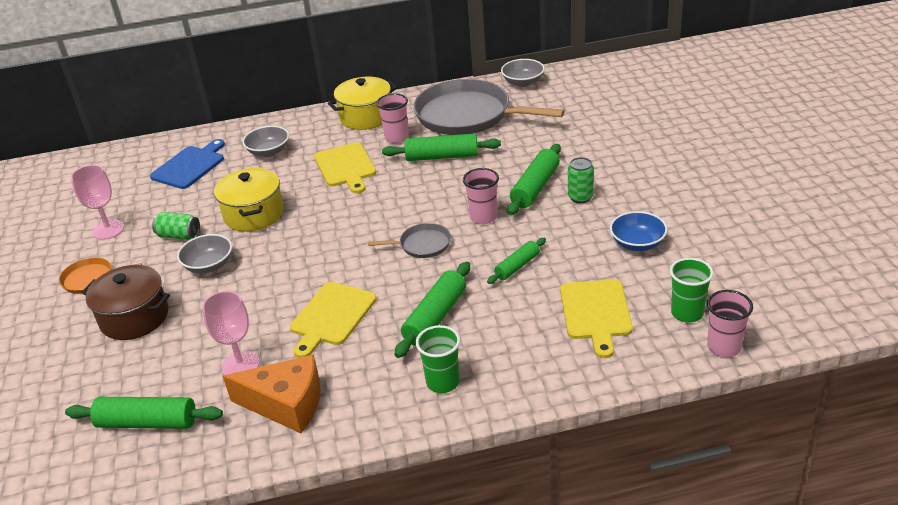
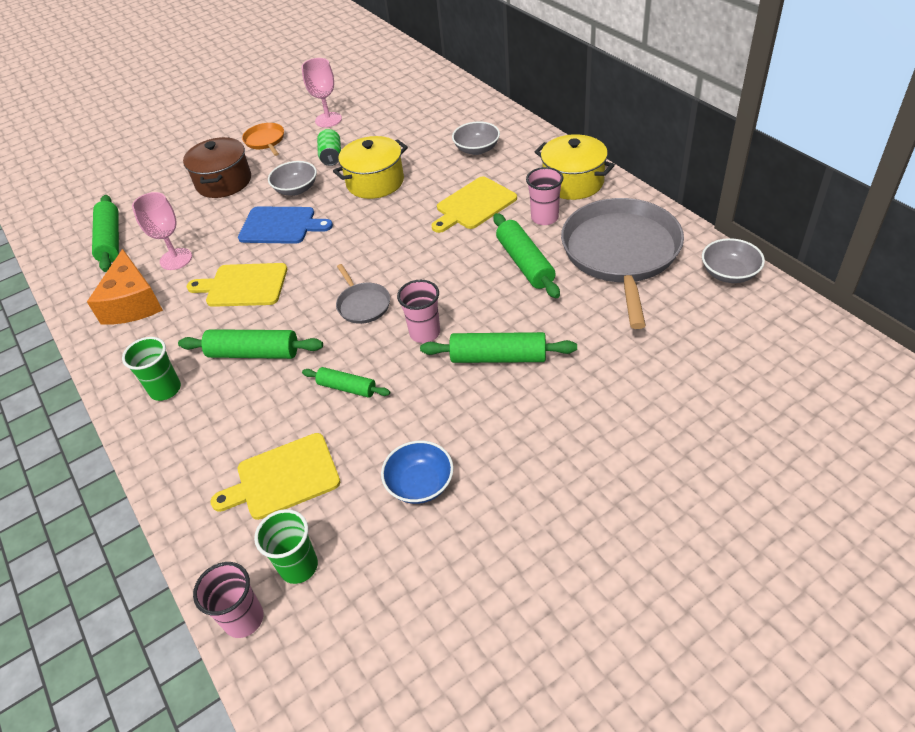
camera: 70 degrees right, 10 degrees up
blue cutting board [150,139,225,189] -> blue cutting board moved to [238,207,333,244]
green can [568,157,594,203] -> none

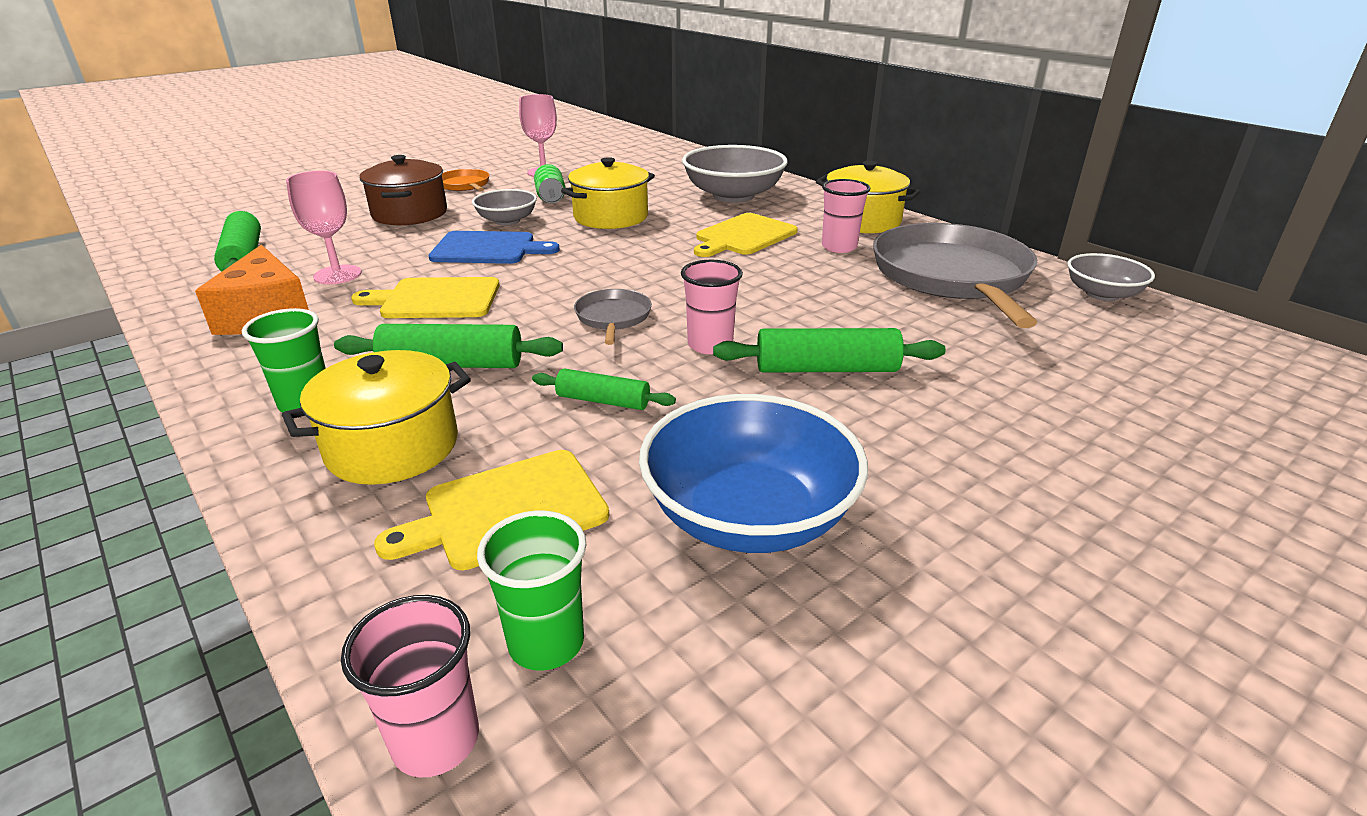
camera: 10 degrees left, 15 degrees down
grey pan [336,264,390,324] -> grey pan turned 150 degrees counterclockwise [574,289,652,345]
blue bowl [381,441,453,504] -> blue bowl [639,394,868,553], size x1.77
grey bowl [452,121,500,155] -> grey bowl [682,145,788,203], size x1.77
green rolling pin [493,213,560,298] -> none
none -> yellow pot [282,350,471,485]

